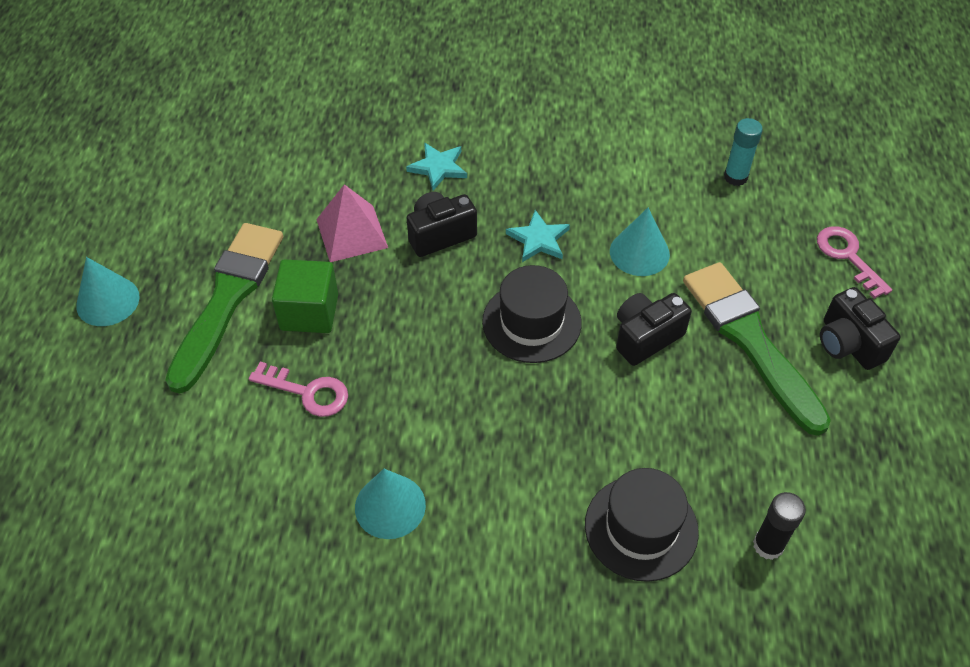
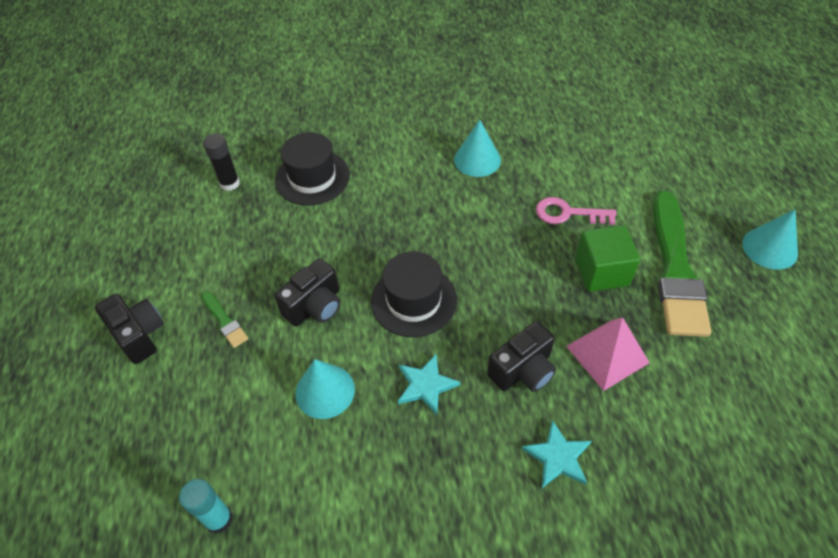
camera: 170 degrees right, 0 degrees up
green brush [683,262,831,436] -> green brush [202,291,248,348], size x0.42
pink key [817,226,892,299] -> none

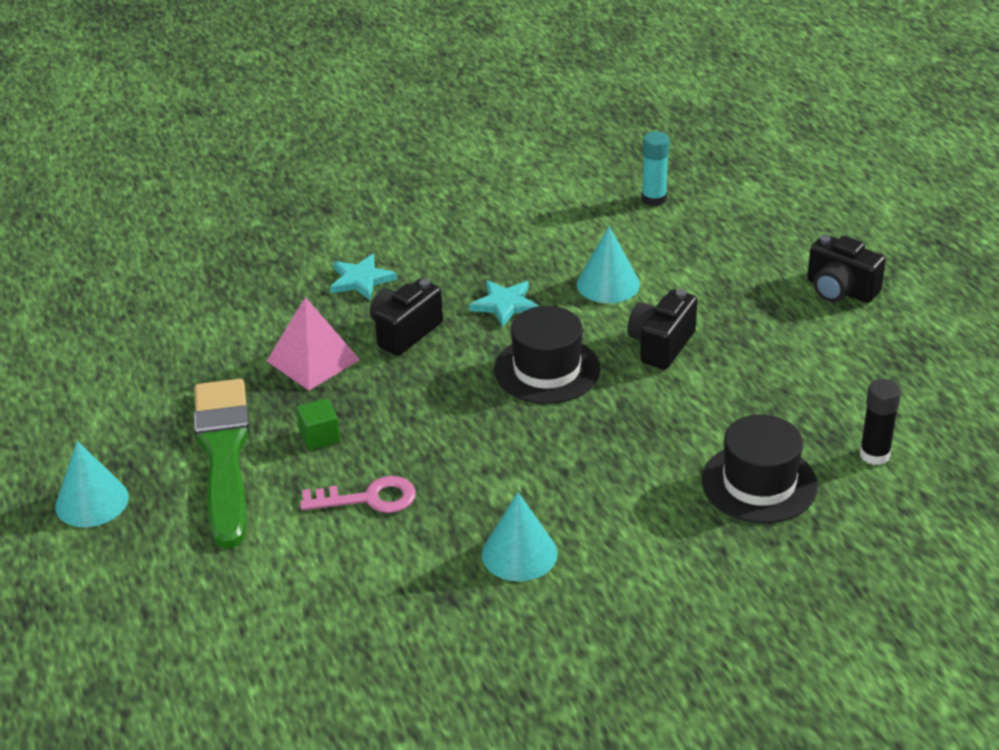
camera: 165 degrees right, 15 degrees down
green brush [202,291,248,348] -> none
green cube [575,225,640,292] -> green cube [296,398,340,450], size x0.58

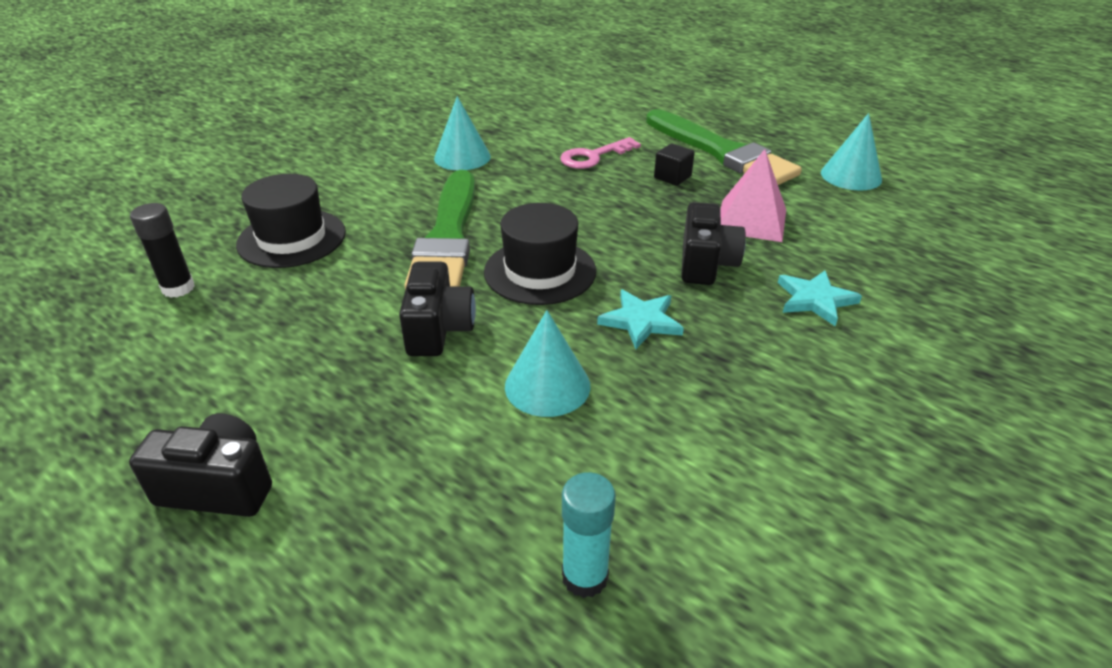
camera: 150 degrees right, 0 degrees up
turquoise cone [55,441,129,527] -> turquoise cone moved to [821,113,882,190]
green cube [296,398,340,450] -> black cube [654,143,695,186]
none -> green brush [404,170,475,290]

